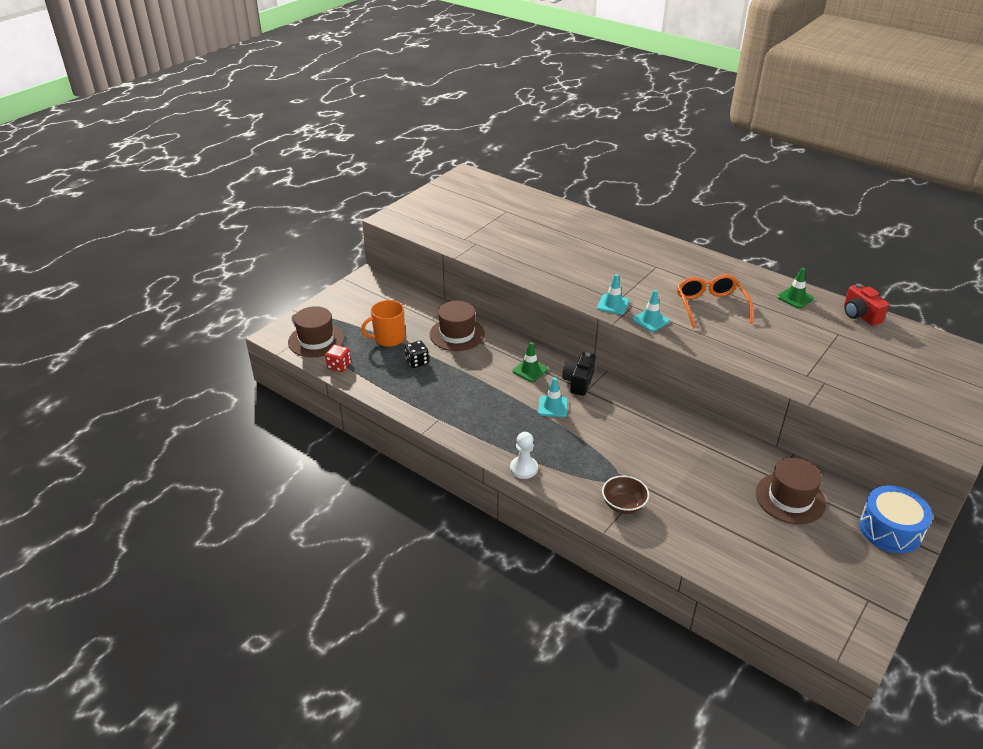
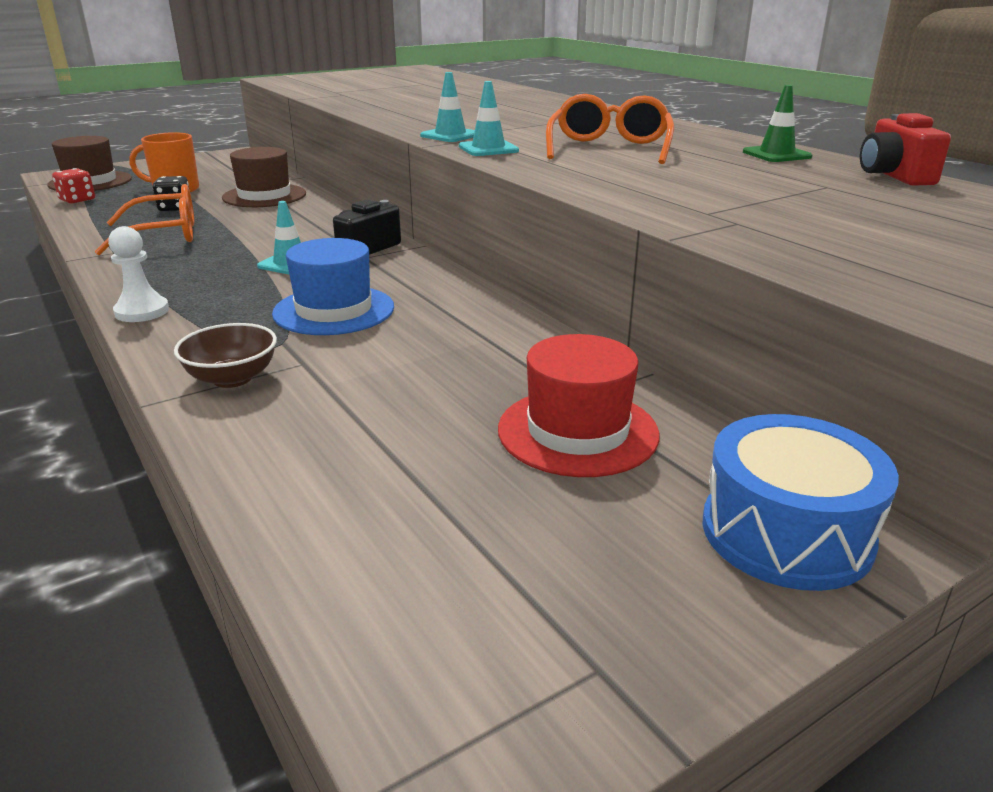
camera: 20 degrees right, 10 degrees down
green traffic cone [512,342,548,382] -> none
brown hat [756,458,826,524] -> red hat [498,334,659,477]
none -> orange glasses [95,184,194,256]
none -> blue hat [272,238,394,335]

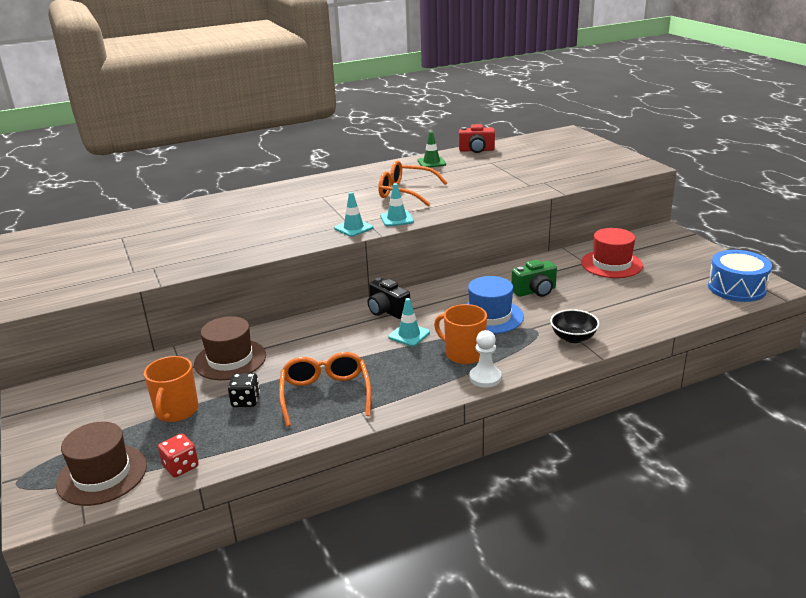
camera: 80 degrees left, 0 degrees up
brown bowl [174,323,277,388] -> black bowl [550,309,599,343]
blue drum [703,414,899,591] -> blue drum moved to [708,250,772,302]
none -> orange mug [434,304,487,364]
none -> green camera [511,260,557,297]

